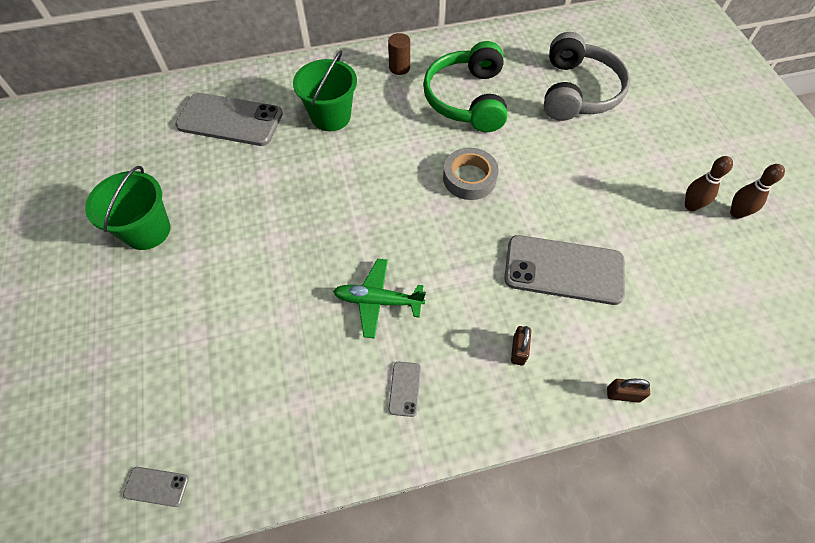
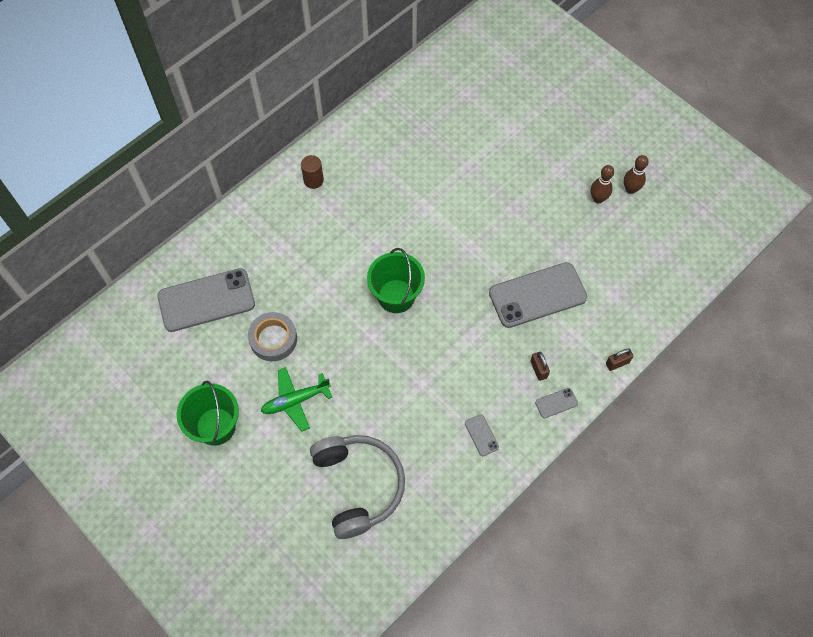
camera: 30 degrees left, 5 degrees up
grey phone [123,467,189,507] -> grey phone moved to [535,388,578,418]
green bucket [293,51,357,131] -> green bucket moved to [367,248,425,313]
green plane [333,259,426,339] -> green plane moved to [261,367,332,431]
green headphones [423,41,507,132] -> none
grey tape [443,147,499,200] -> grey tape moved to [248,312,297,361]
grey headphones [544,32,630,121] -> grey headphones moved to [310,435,405,539]

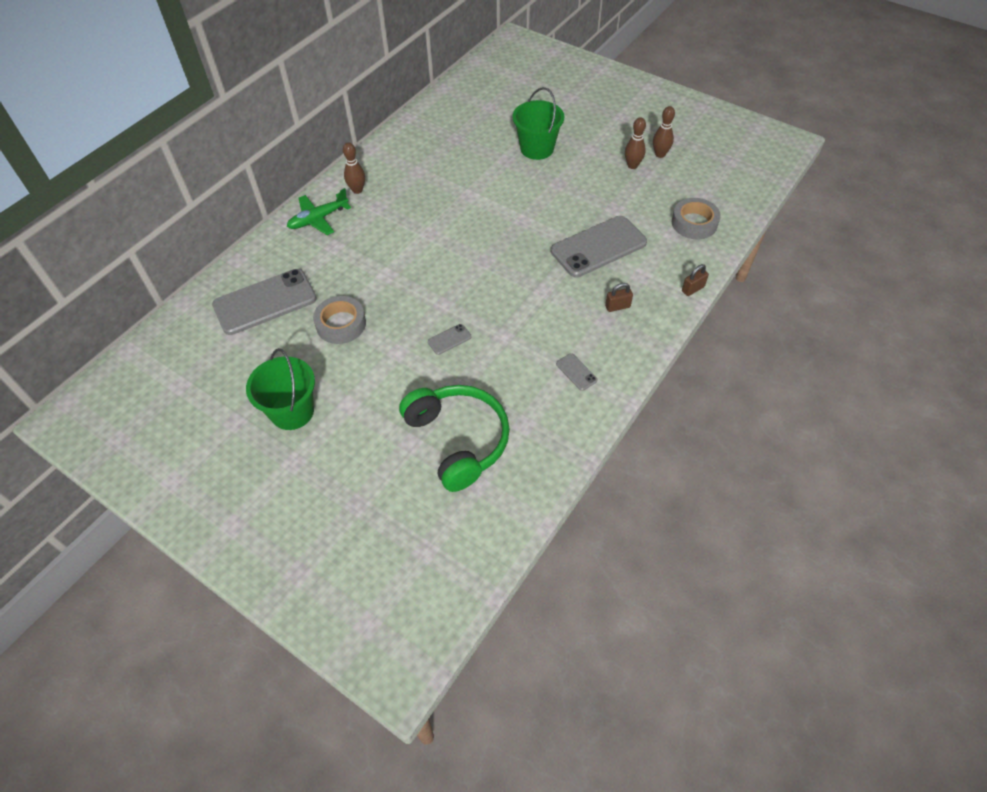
camera: 10 degrees left, 10 degrees down
green plane [261,367,332,431] -> green plane moved to [287,188,351,235]
brown cylinder [301,155,324,189] -> brown bowling pin [343,142,365,194]
grey headphones [310,435,405,539] -> green headphones [399,385,510,492]
green bucket [367,248,425,313] -> green bucket moved to [512,87,564,160]
brown padlock [531,351,550,381] -> brown padlock turned 75 degrees counterclockwise [605,283,633,312]
grey phone [535,388,578,418] -> grey phone moved to [428,324,472,355]
none -> grey tape [672,198,721,239]

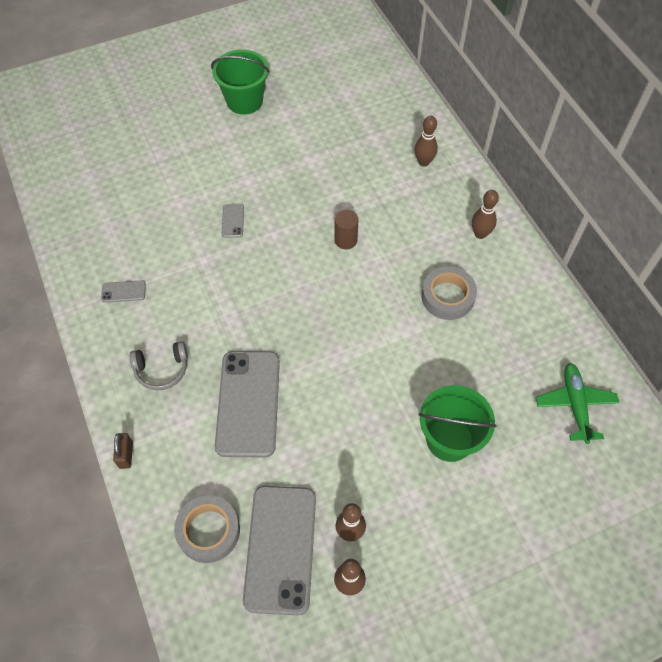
camera: 120 degrees right, 5 degrees up
grey phone [212,269,317,335] -> grey phone moved to [243,486,316,615]
green plane [287,188,351,235] -> green plane moved to [536,363,619,444]
grey tape [313,296,366,344] -> grey tape moved to [421,266,477,320]
green headphones [399,385,510,492] -> none
brown padlock [605,283,633,312] -> grey headphones [130,341,188,390]
none -> brown cylinder [334,210,359,249]
none -> brown bowling pin [414,116,438,167]

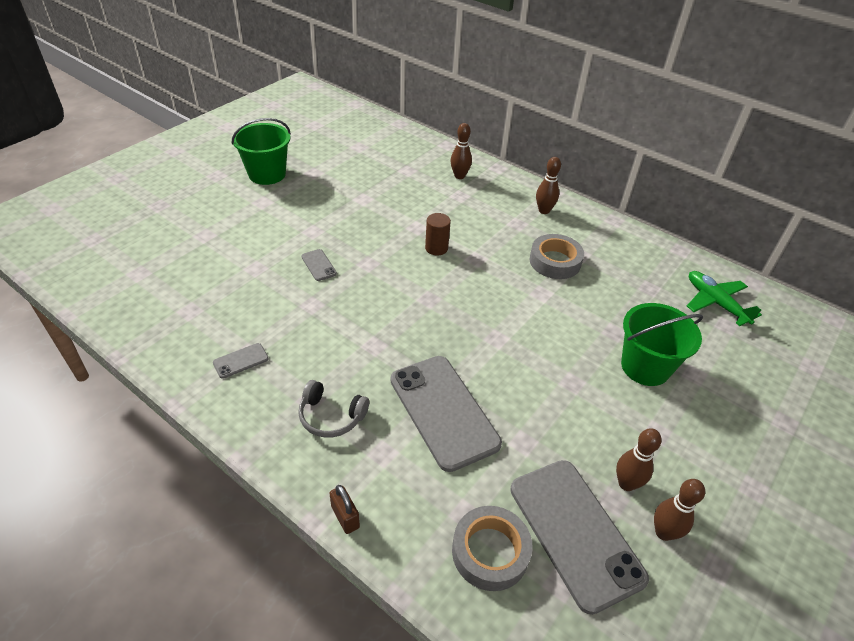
camera: 30 degrees left, 15 degrees down
grey headphones [130,341,188,390] -> grey headphones turned 60 degrees clockwise [298,380,369,438]

